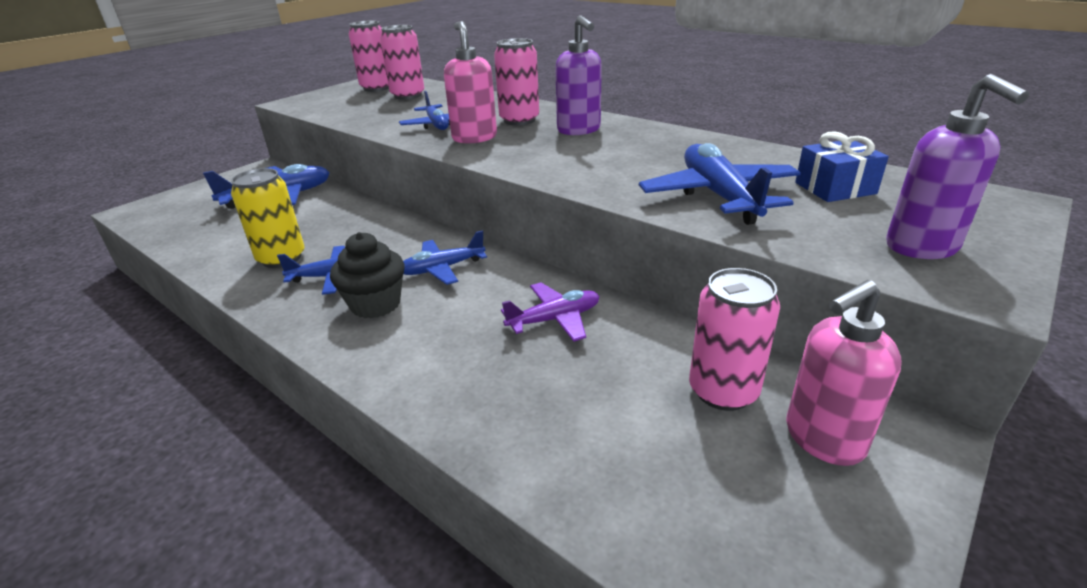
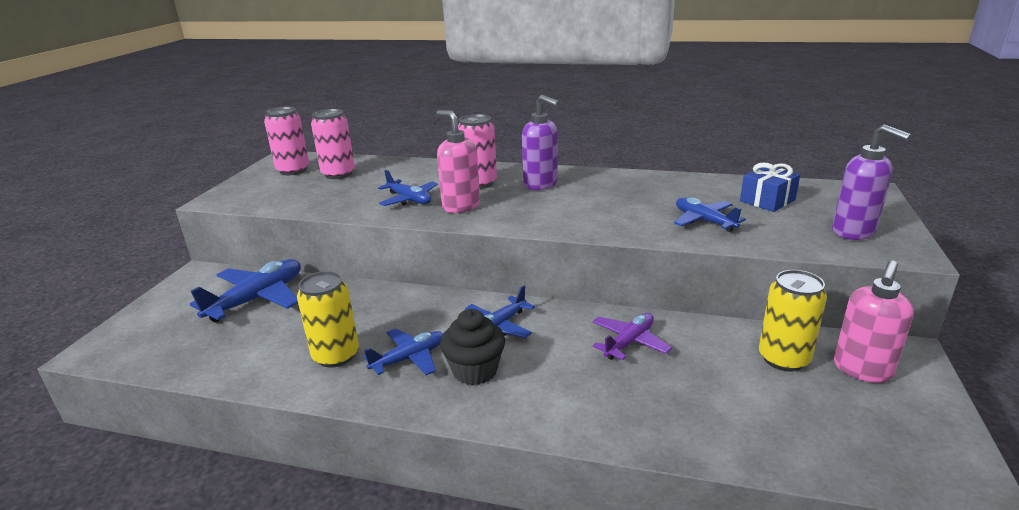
camera: 25 degrees left, 5 degrees down
blue plane [639,143,801,225] -> blue plane [674,197,746,232], size x0.63
pink can [689,268,780,411] -> yellow can [759,270,827,371]

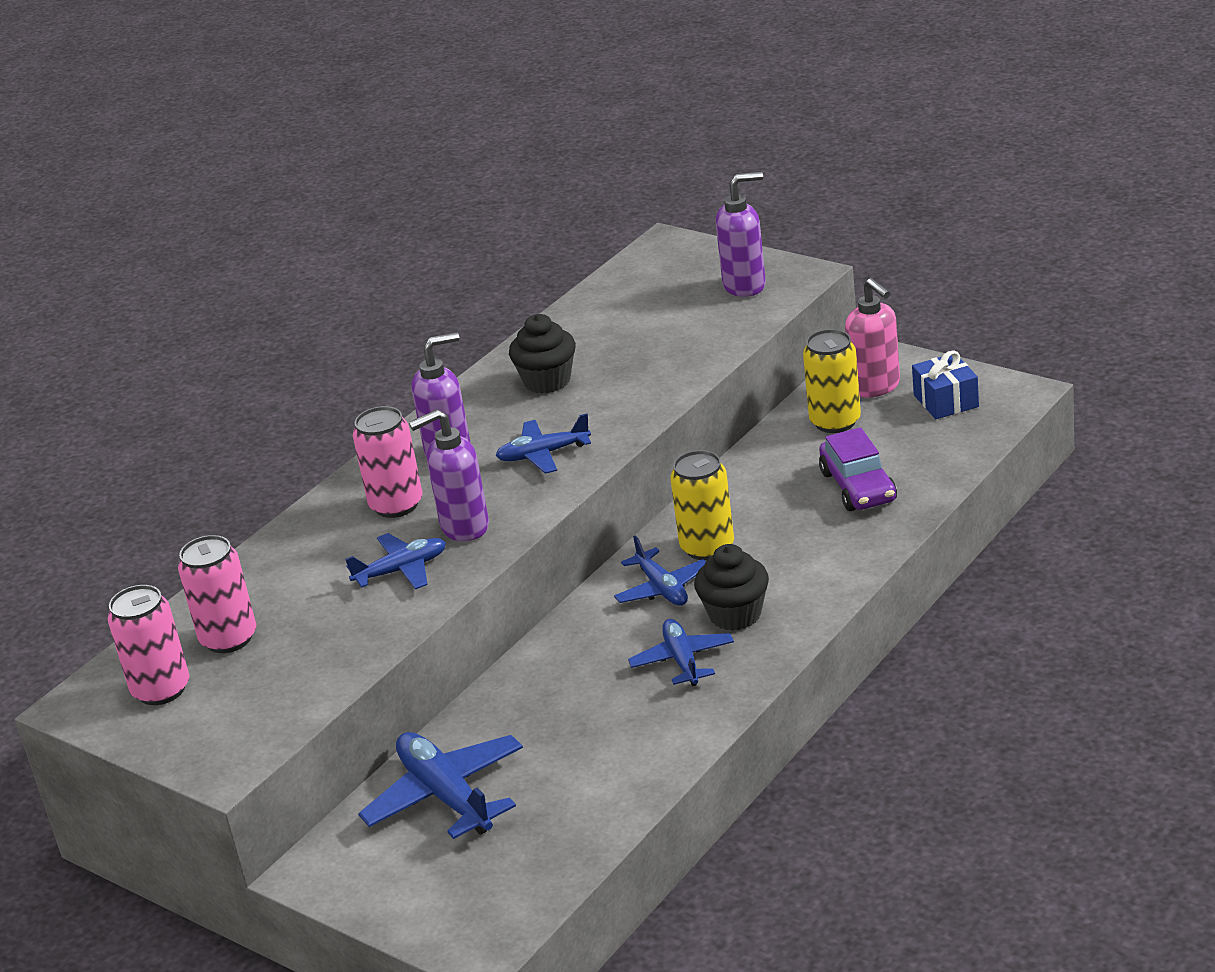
camera: 65 degrees left, 5 degrees up
yellow can [297,271,359,368] -> yellow can moved to [670,450,734,560]
pink soap dispenser [436,110,480,213] -> purple soap dispenser [409,409,489,542]
purple plane [592,313,672,360] -> none
blue plane [674,197,746,232] -> blue plane moved to [495,414,591,474]
blue gift [740,163,800,212] -> blue gift moved to [912,350,979,419]
none -> black cupcake [509,314,576,394]
none -> purple car [819,427,897,511]

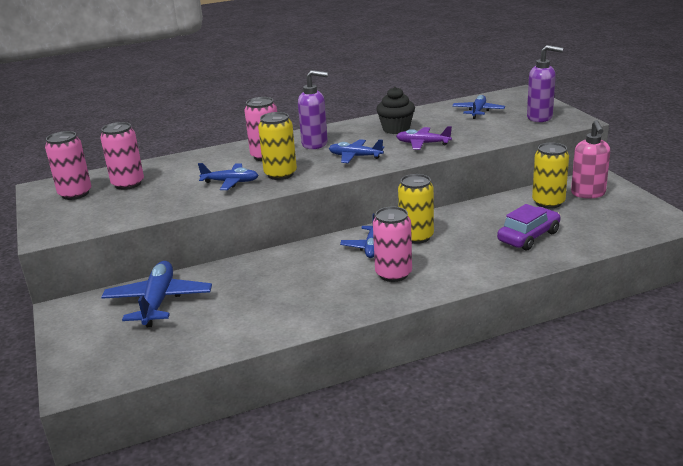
camera: 30 degrees right, 5 degrees down
purple soap dispenser [409,409,489,542] -> yellow can [258,112,297,180]
blue plane [628,619,734,686] -> blue plane moved to [452,95,505,119]
black cupcake [694,544,769,631] -> pink can [373,206,412,282]
purple car [819,427,897,511] -> purple car turned 150 degrees counterclockwise [497,204,561,251]
blue gift [912,350,979,419] -> none
none -> purple plane [396,126,452,150]

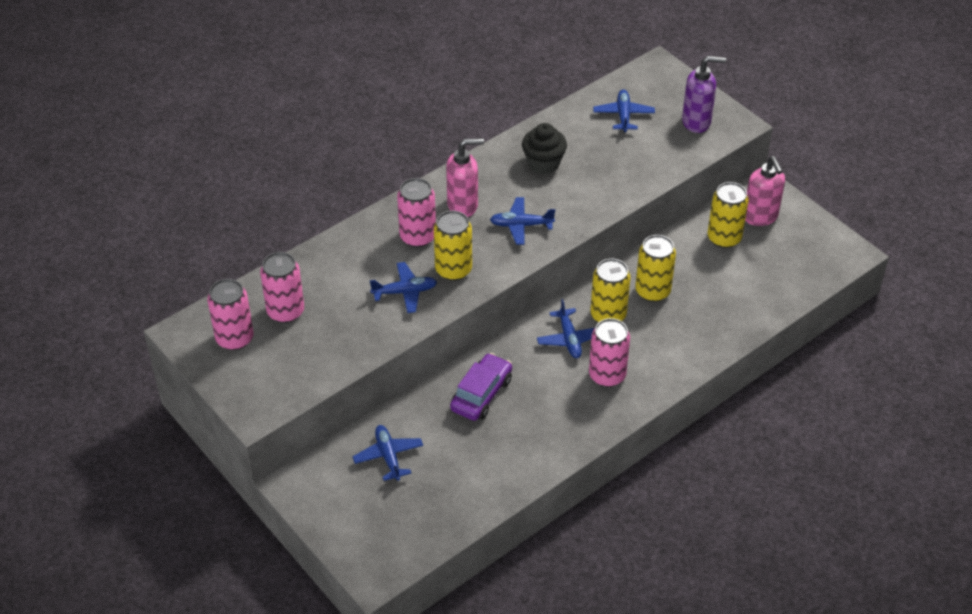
camera: 20 degrees left, 20 degrees up
blue plane [101,261,212,327] -> blue plane [352,425,423,481], size x0.63
purple soap dispenser [298,70,328,149] -> pink soap dispenser [446,138,484,217]
purple plane [396,126,452,150] -> none
purple car [497,204,561,251] -> purple car moved to [450,353,512,421]
none -> yellow can [635,235,676,302]

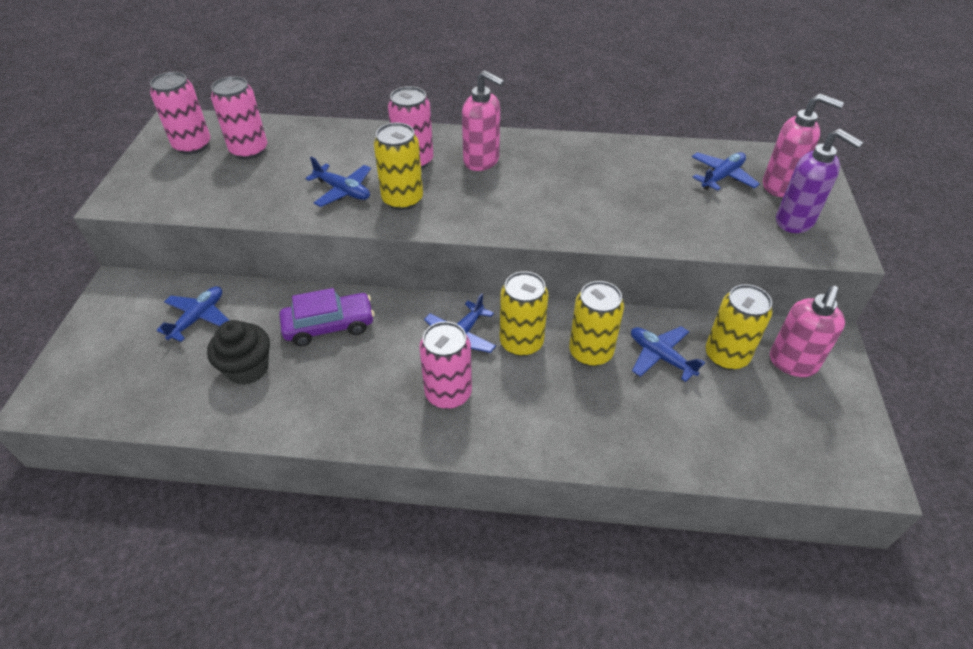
camera: 45 degrees right, 0 degrees up
blue plane [490,197,555,245] -> blue plane moved to [631,326,705,382]
black cupcake [522,123,567,174] -> black cupcake moved to [207,320,270,385]
none -> pink soap dispenser [763,94,844,197]

